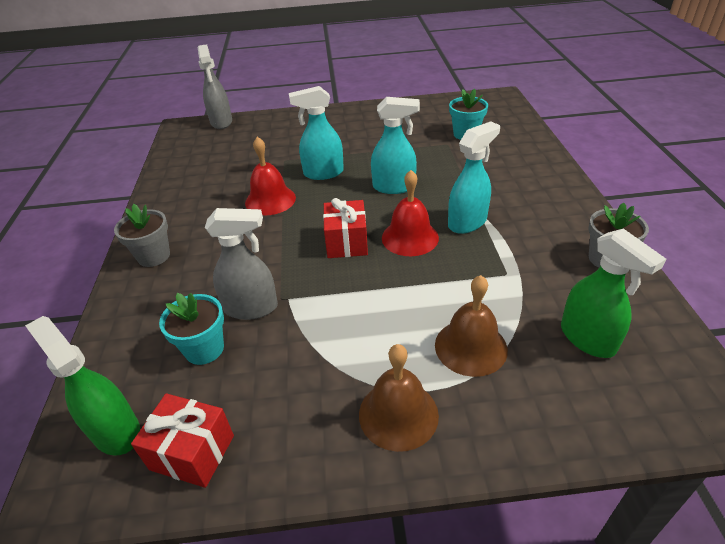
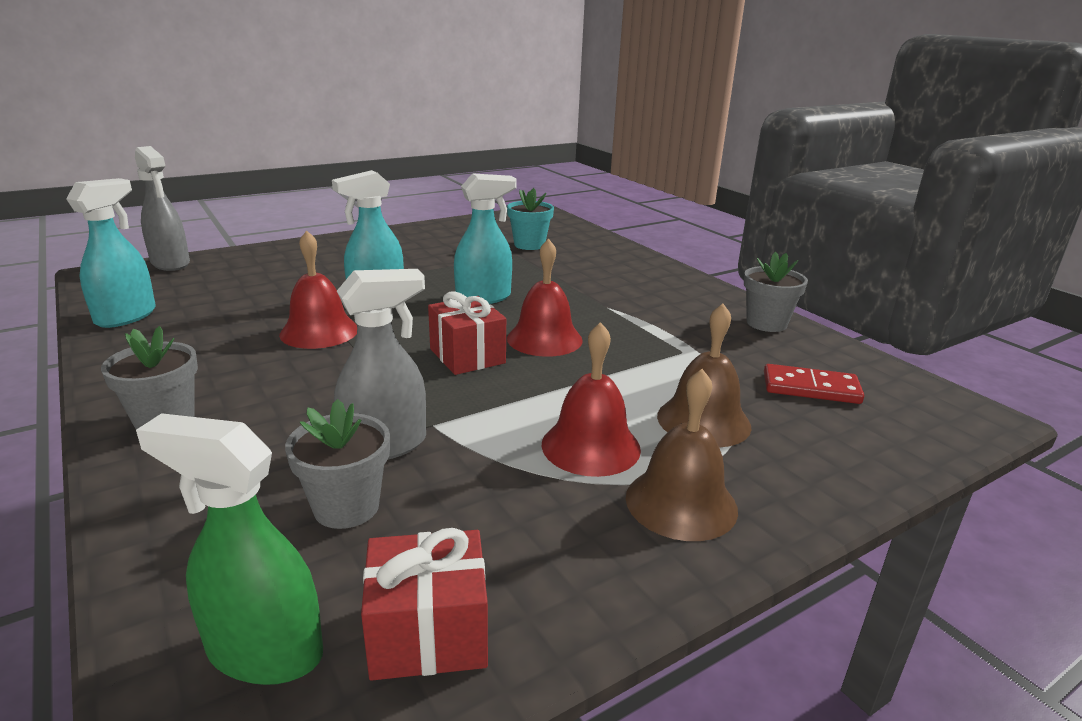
camera: 30 degrees left, 15 degrees down
turquoise flower pot [159,293,224,365] -> grey flower pot [285,399,390,529]
turquoise spray bottle [448,121,500,234] -> turquoise spray bottle moved to [66,178,156,328]
green spray bottle [561,228,666,358] -> red domino [764,364,864,404]
none -> red bell [542,322,641,477]

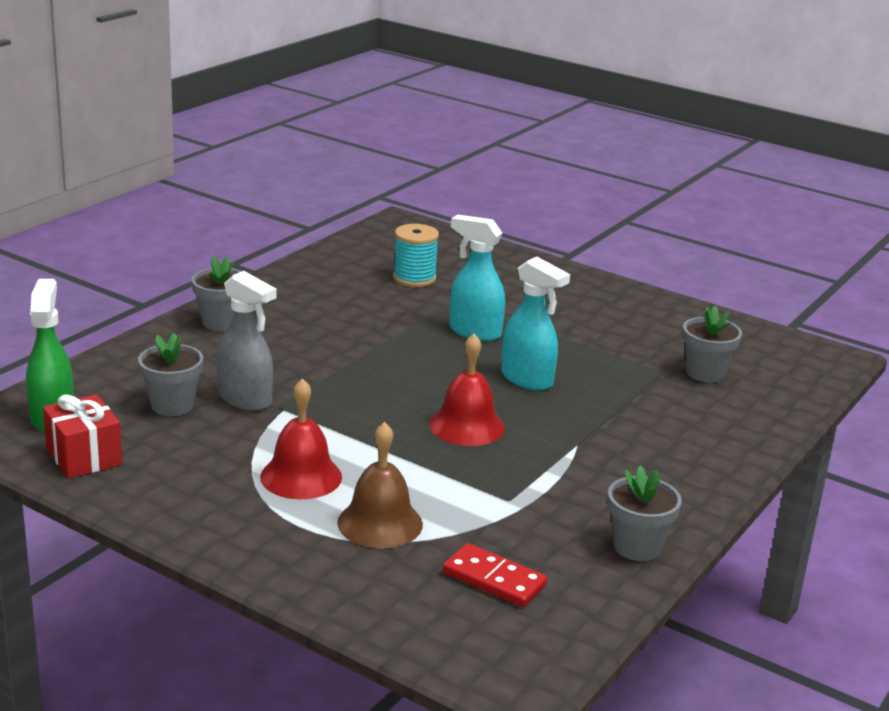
camera: 65 degrees right, 0 degrees up
turquoise spray bottle [66,178,156,328] -> none
grey spray bottle [135,146,190,271] -> none
red bell [279,230,357,349] -> none
red gift [428,291,506,375] -> none
turquoise flower pot [507,188,554,250] -> grey flower pot [682,306,742,383]
brown bell [626,369,738,541] -> none
red domino [764,364,864,404] -> red domino turned 45 degrees counterclockwise [443,543,547,607]
none -> turquoise spool [393,224,439,287]

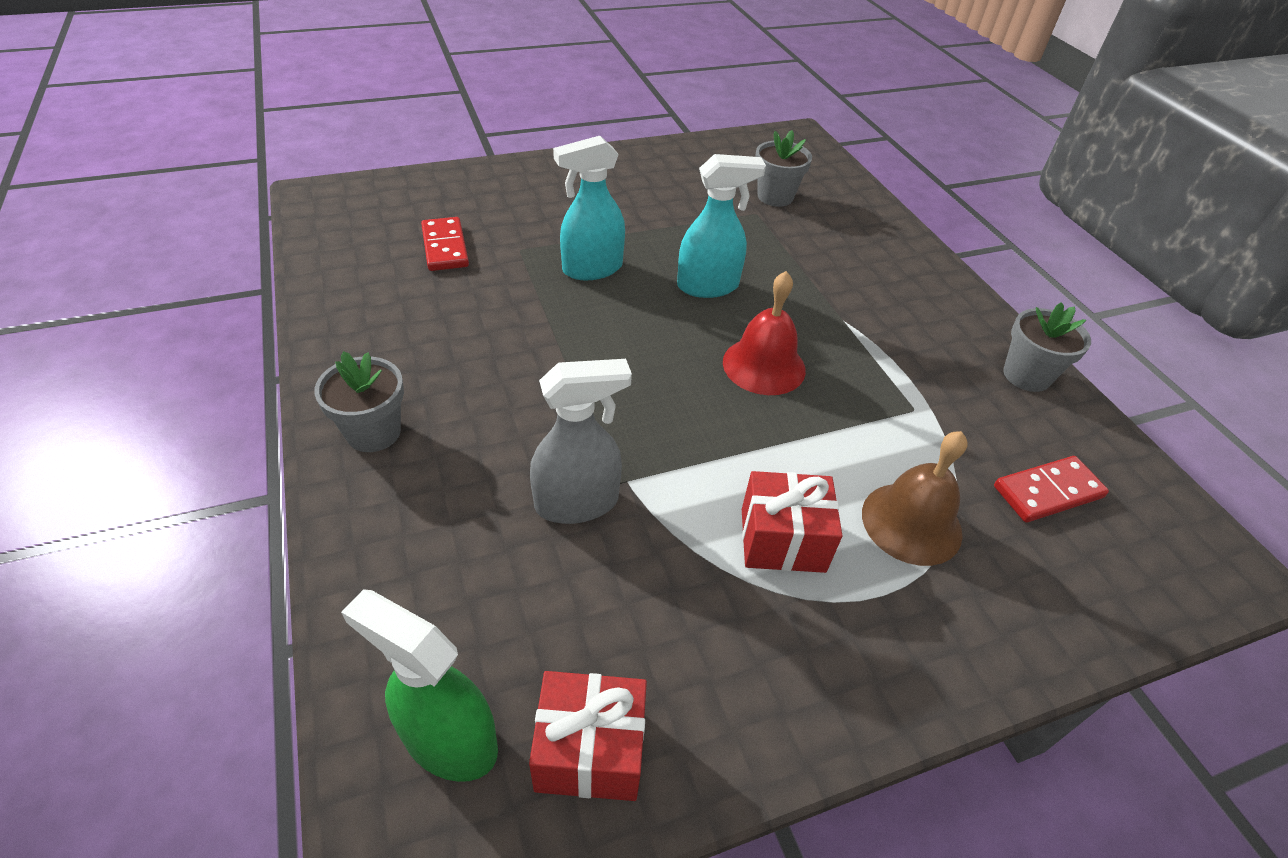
camera: 55 degrees left, 20 degrees up
grey flower pot [138,333,203,416] -> none
red bell [260,378,342,499] -> red gift [742,471,842,573]
turquoise spool [393,224,439,287] -> red domino [421,217,469,271]

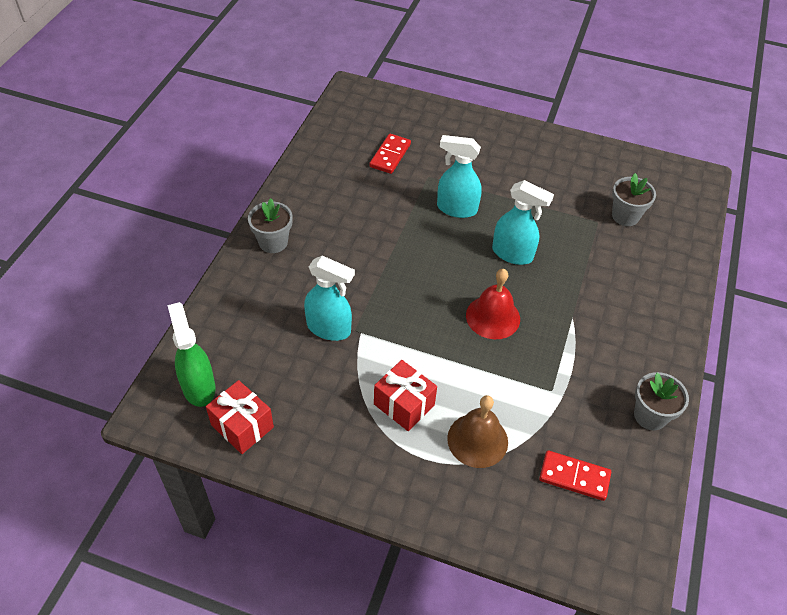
camera: 40 degrees right, 5 degrees up
grey spray bottle [530,359,632,524] -> turquoise spray bottle [304,256,355,341]

